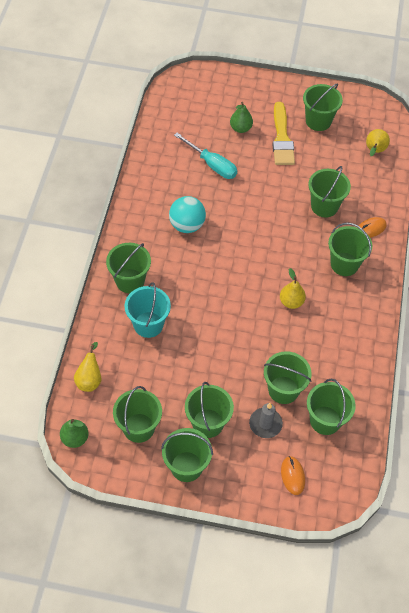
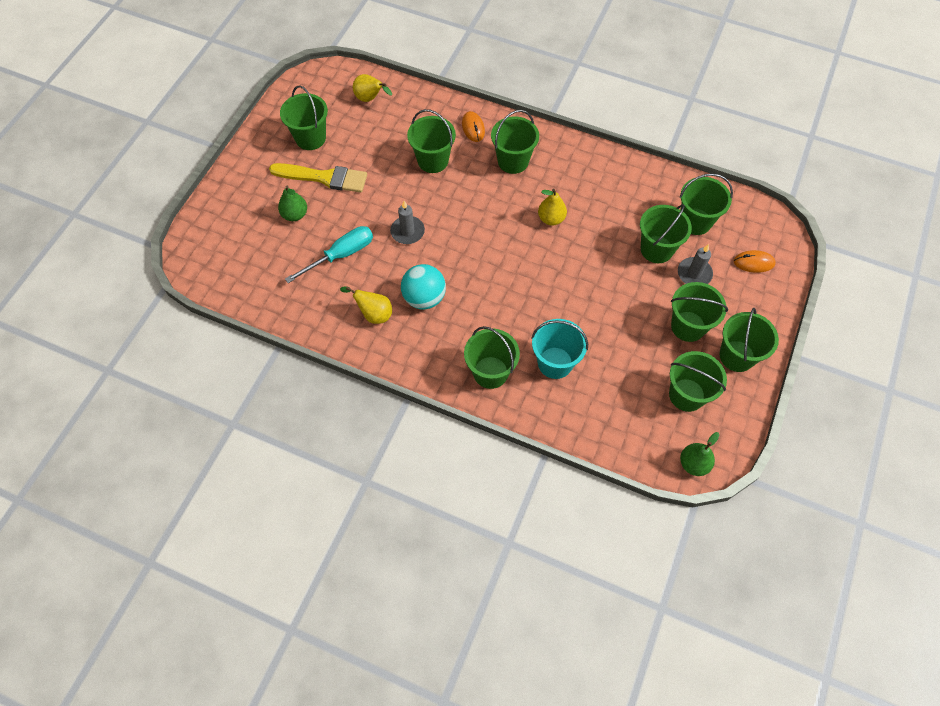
camera: 75 degrees left, 5 degrees up
yellow pear [74,342,102,392] -> yellow pear moved to [340,286,392,324]
none -> grey candle [390,201,425,244]

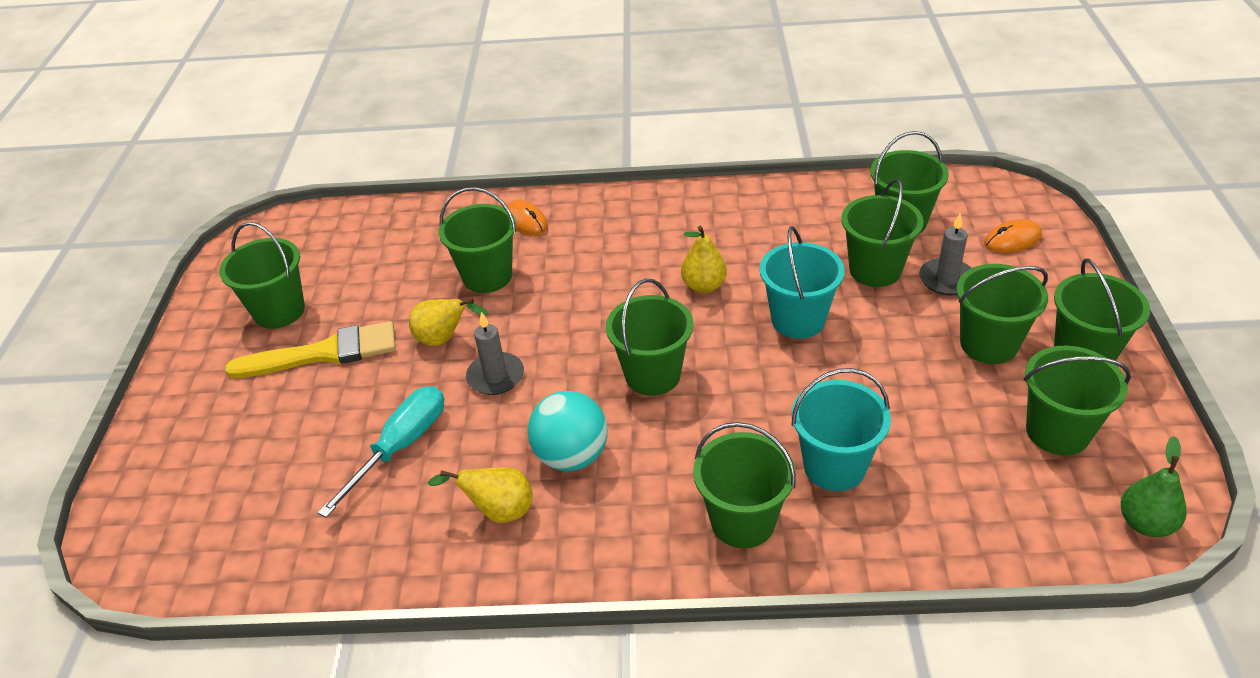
camera: 20 degrees left, 20 degrees down
green pear [278,186,307,221] -> none
yellow pear [353,74,392,102] -> yellow pear moved to [409,299,488,346]
green bucket [491,110,539,174] -> green bucket moved to [606,279,693,396]
none -> turquoise bucket [760,226,845,339]

